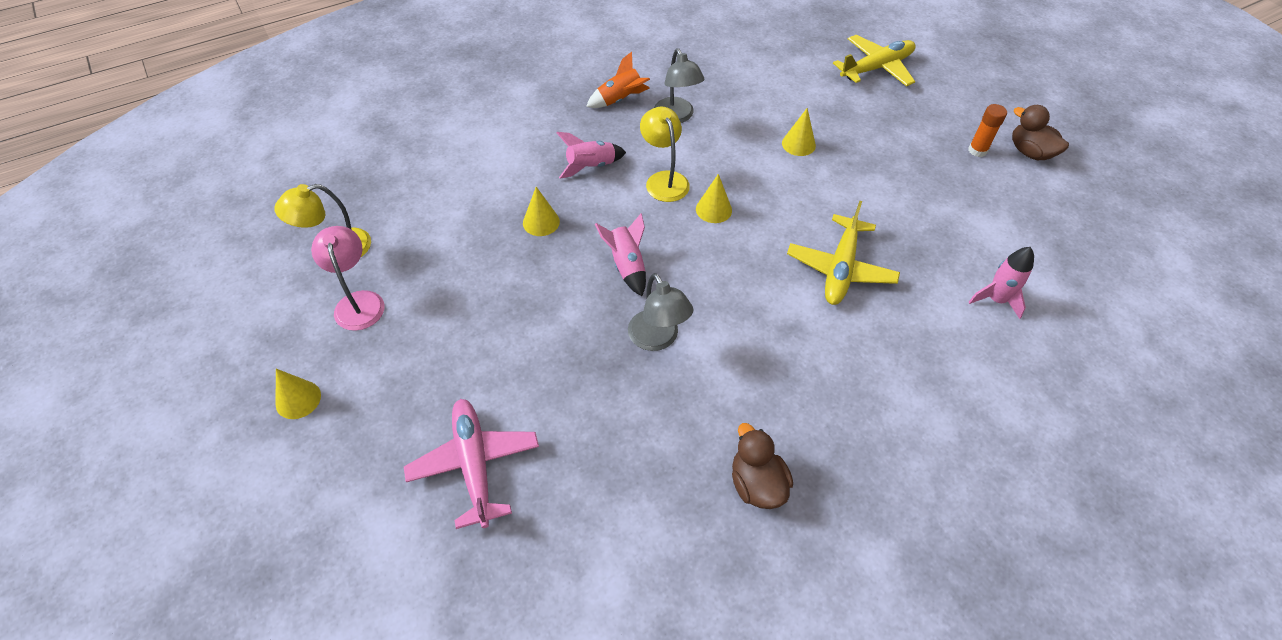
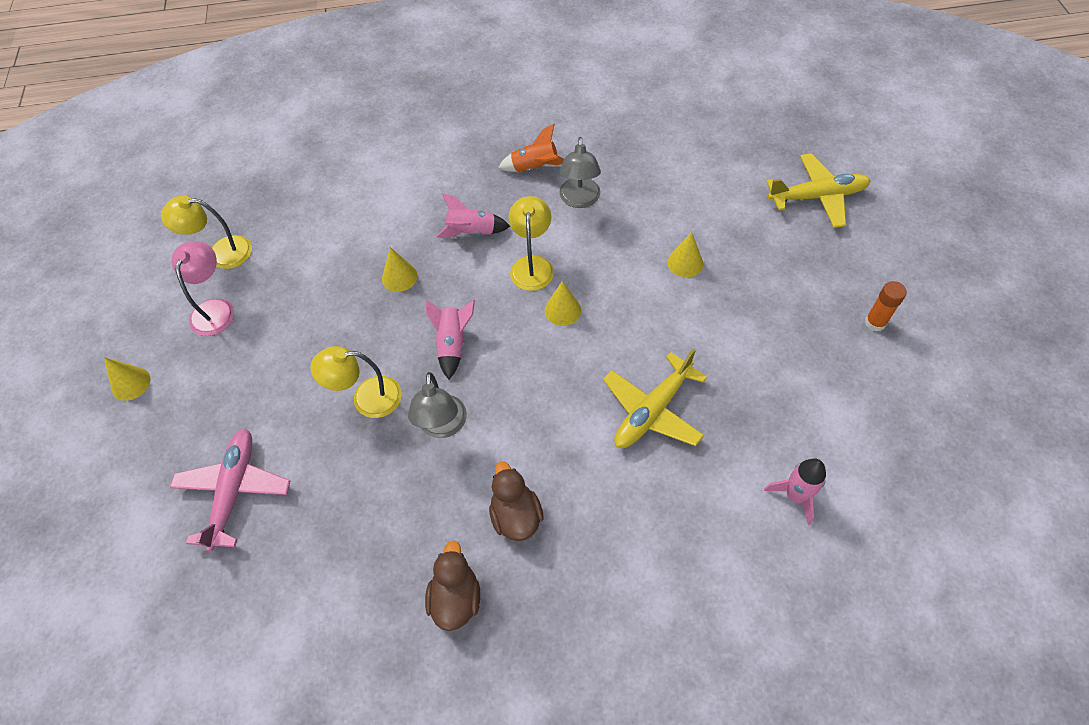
camera: 25 degrees right, 5 degrees up
brown duck [1012,105,1069,160] -> brown duck moved to [489,462,544,541]
none -> yellow lamp [310,346,402,418]

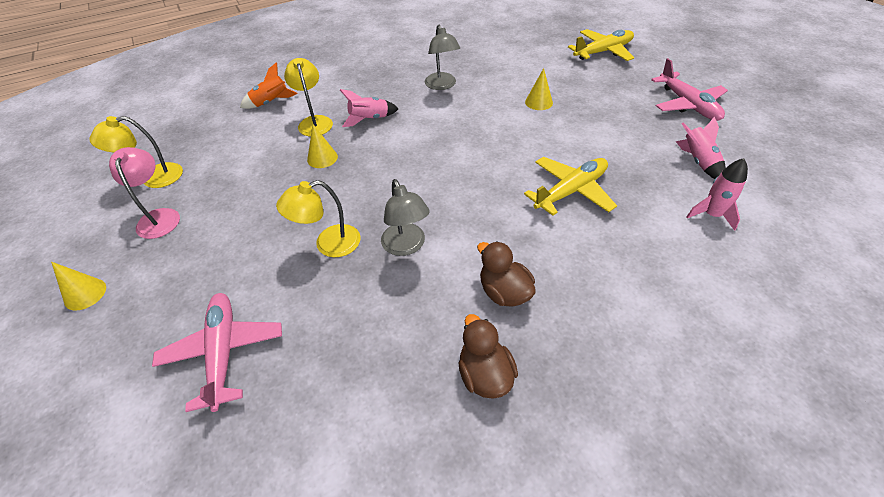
camera: 20 degrees left, 10 degrees down
pink rocket [425,299,475,379] -> pink rocket moved to [676,116,726,179]
orange rocket [498,124,564,172] -> orange rocket moved to [240,62,298,109]
yellow lamp [508,196,554,291] -> yellow lamp moved to [284,58,333,136]
yellow cone [545,281,581,326] -> none
yellow plane [603,348,707,448] -> yellow plane turned 150 degrees counterclockwise [524,157,617,216]
orange glue stick [865,281,907,332] -> pink plane [651,58,728,121]

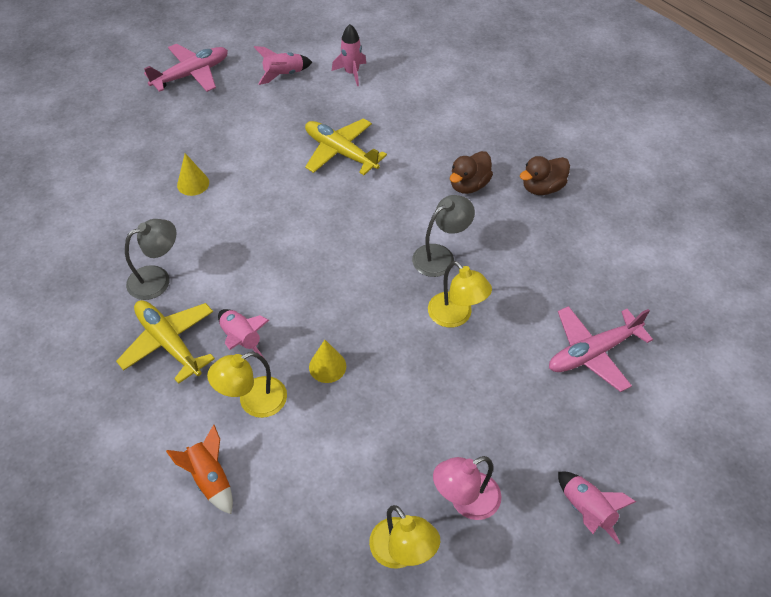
camera: 105 degrees left, 5 degrees up
yellow cone [51,262,106,311] -> pink rocket [558,472,636,544]
yellow plane [568,29,634,61] -> yellow plane moved to [116,300,215,384]

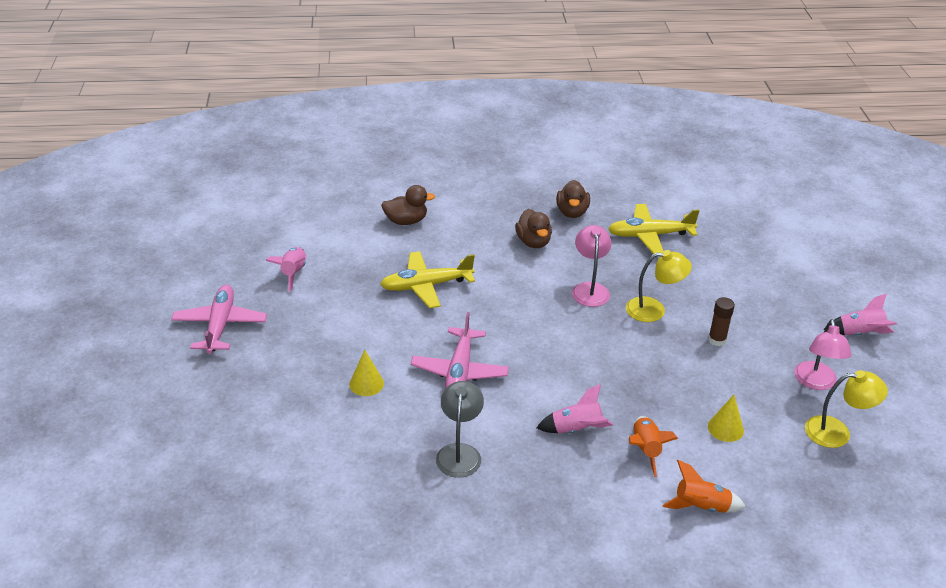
camera: 55 degrees left, 15 degrees down
yellow plane [116,300,215,384] -> yellow plane moved to [608,204,700,254]
yellow lamp [207,352,287,418] -> orange rocket [629,416,678,477]
yellow cone [309,340,346,383] -> yellow cone moved to [708,395,744,442]
pink rocket [332,24,367,86] -> none
grey lamp [412,195,475,277] -> pink lamp [572,225,612,307]
pink plane [549,306,653,392] -> pink plane moved to [410,312,509,389]
none -> brown duck [381,185,435,225]
none -> brown glue stick [708,297,735,346]

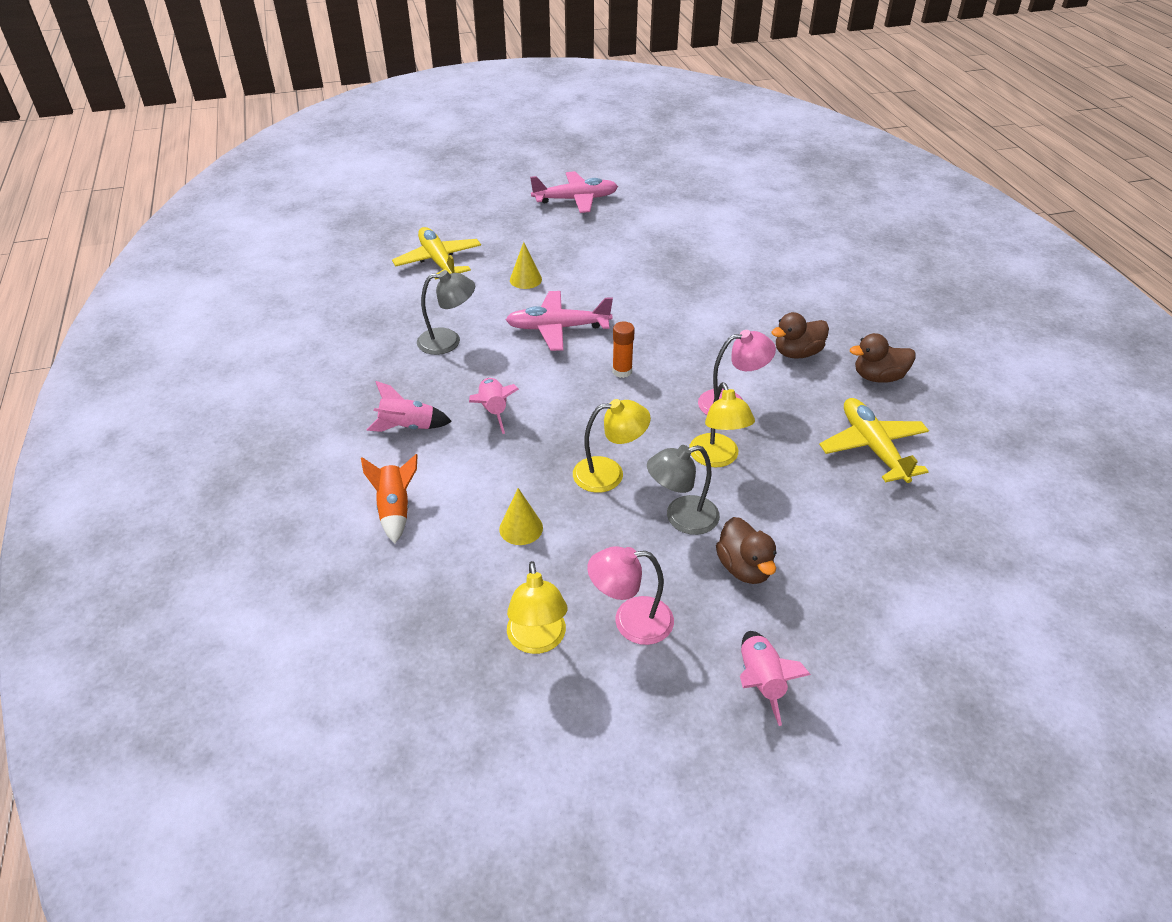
camera: 80 degrees right, 5 degrees up
pink rocket [265,247,307,292] -> pink rocket moved to [366,381,452,432]
yellow plane [380,251,475,308] -> yellow plane moved to [392,227,481,279]
brown duck [381,185,435,225] -> brown duck moved to [716,517,777,584]
orange rocket [629,416,678,477] -> none
brown glue stick [708,297,735,346] -> grey lamp [647,445,720,535]
none -> yellow lamp [573,399,651,493]
none -> orange glue stick [612,322,635,378]

